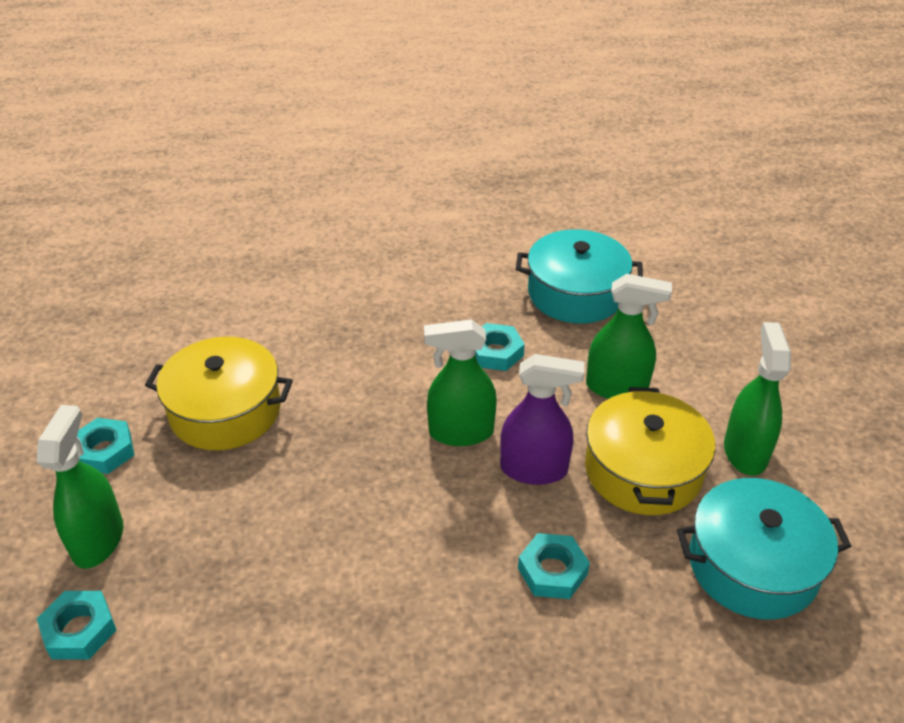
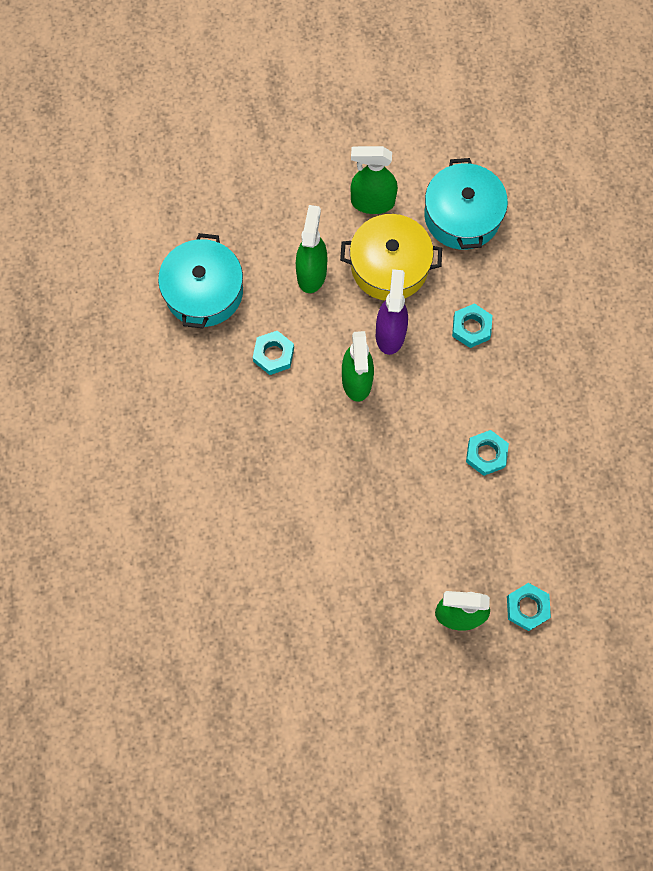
camera: 90 degrees left, 30 degrees up
turquoise nut [77,418,134,474] -> turquoise nut moved to [466,430,509,476]
yellow pot [145,337,293,450] -> none

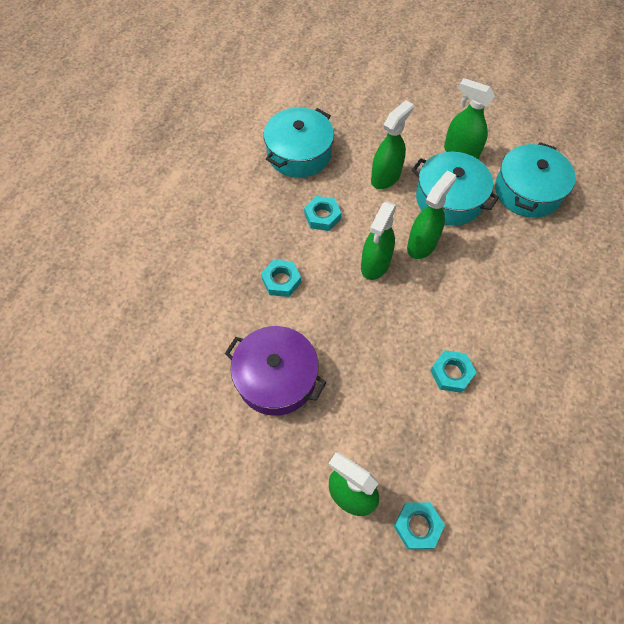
camera: 30 degrees right, 10 degrees down
yellow pot [340,214,442,300] -> turquoise pot [412,152,499,226]
purple spray bottle [376,269,408,355] -> green spray bottle [407,170,456,259]
turquoise nut [452,303,492,348] -> turquoise nut moved to [261,260,301,297]
none -> purple pot [225,326,327,416]

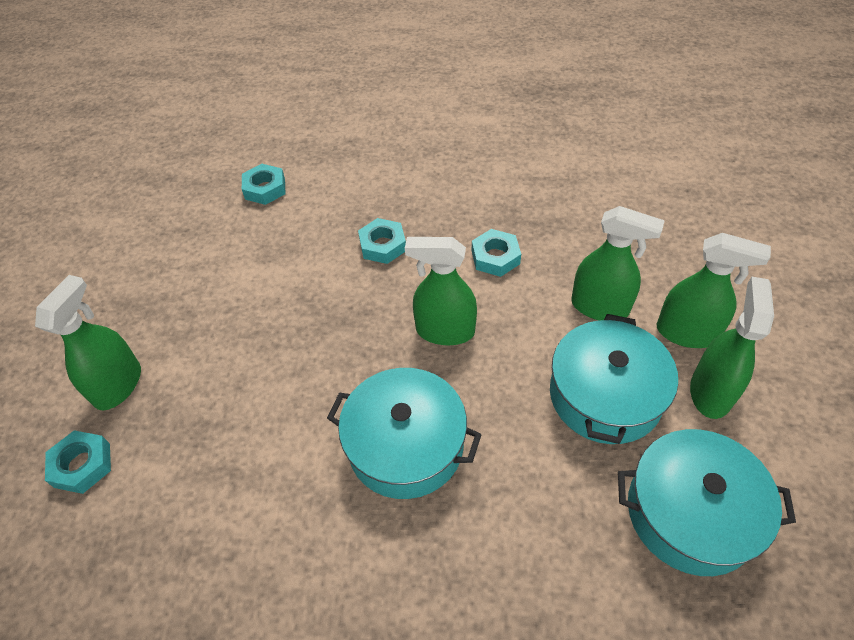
camera: 75 degrees right, 10 degrees down
purple pot [225,326,327,416] -> none
turquoise pot [264,107,334,178] -> turquoise pot moved to [327,368,482,499]
green spray bottle [407,170,456,259] -> green spray bottle moved to [657,233,771,348]
turquoise nut [430,350,477,393] -> turquoise nut moved to [242,164,286,205]

